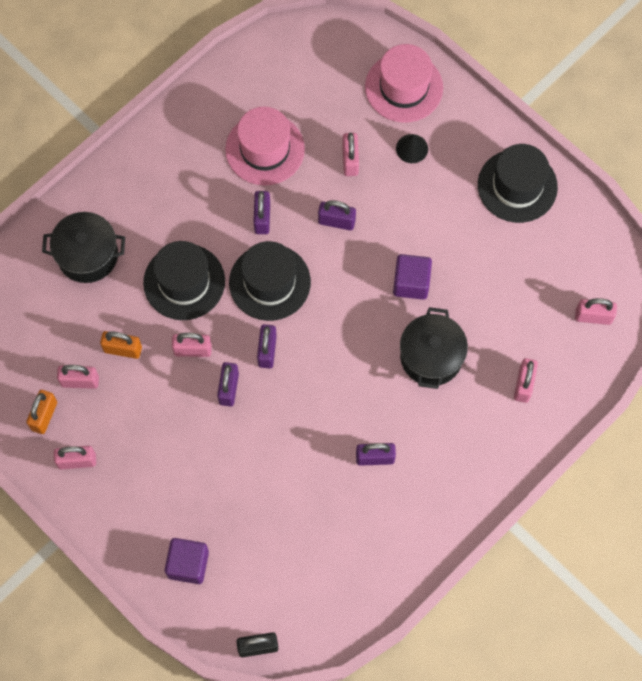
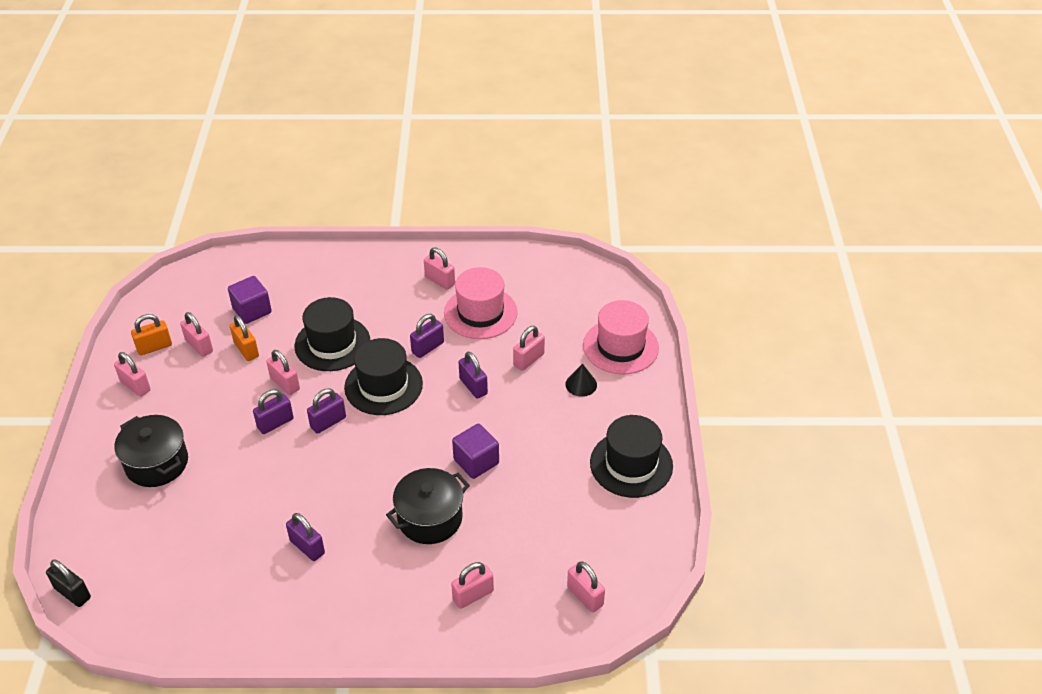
camera: 45 degrees right, 25 degrees down
black pot [42,212,125,283] -> black pot moved to [114,415,188,487]
purple cube [165,538,209,584] -> purple cube moved to [228,276,272,324]
none -> pink padlock [424,247,455,290]

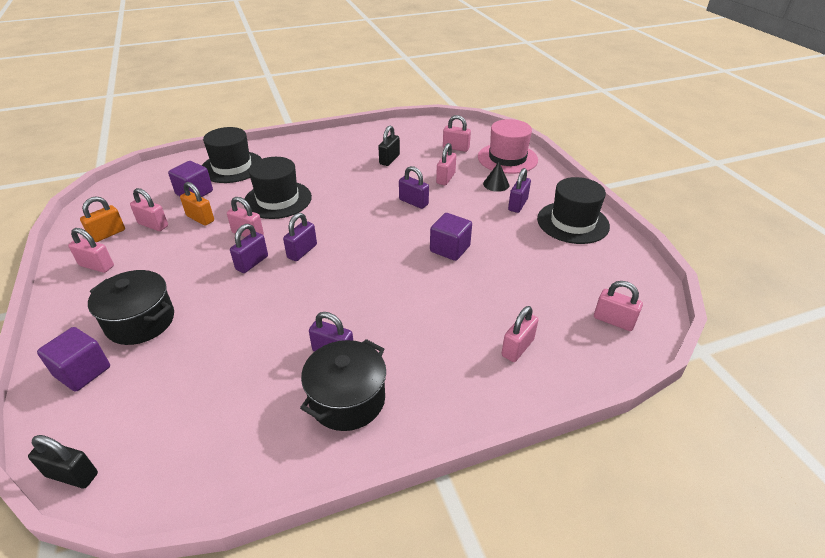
camera: 20 degrees left, 5 degrees down
black hat [344,338,423,415] -> black hat moved to [202,127,262,183]
black pot [386,468,470,544] -> black pot moved to [300,339,386,431]
purple padlock [410,314,444,358] -> purple padlock moved to [508,168,531,213]
pink padlock [424,247,455,290] -> pink padlock moved to [443,115,471,152]
pink hat [444,267,518,339] -> black padlock [378,126,400,166]
none -> purple cube [37,327,110,391]

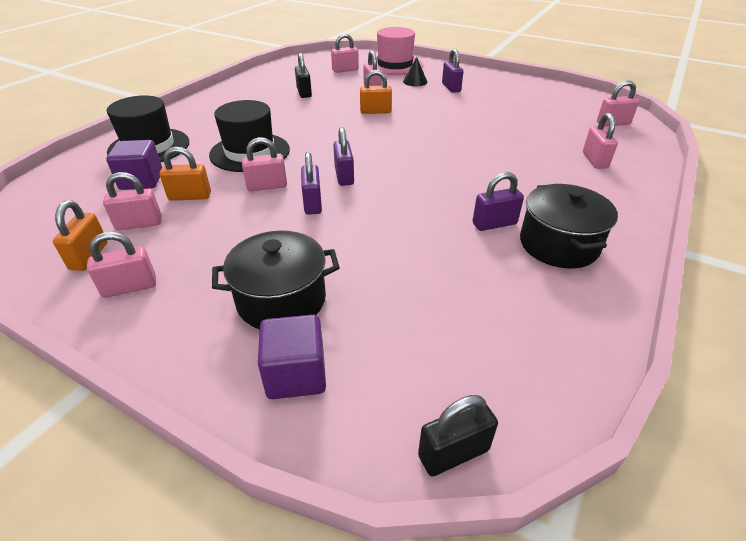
camera: 40 degrees left, 0 degrees up
purple padlock [399,166,429,209] -> orange padlock [360,70,392,114]
purple cube [430,213,472,261] -> none
black hat [537,177,610,244] -> none

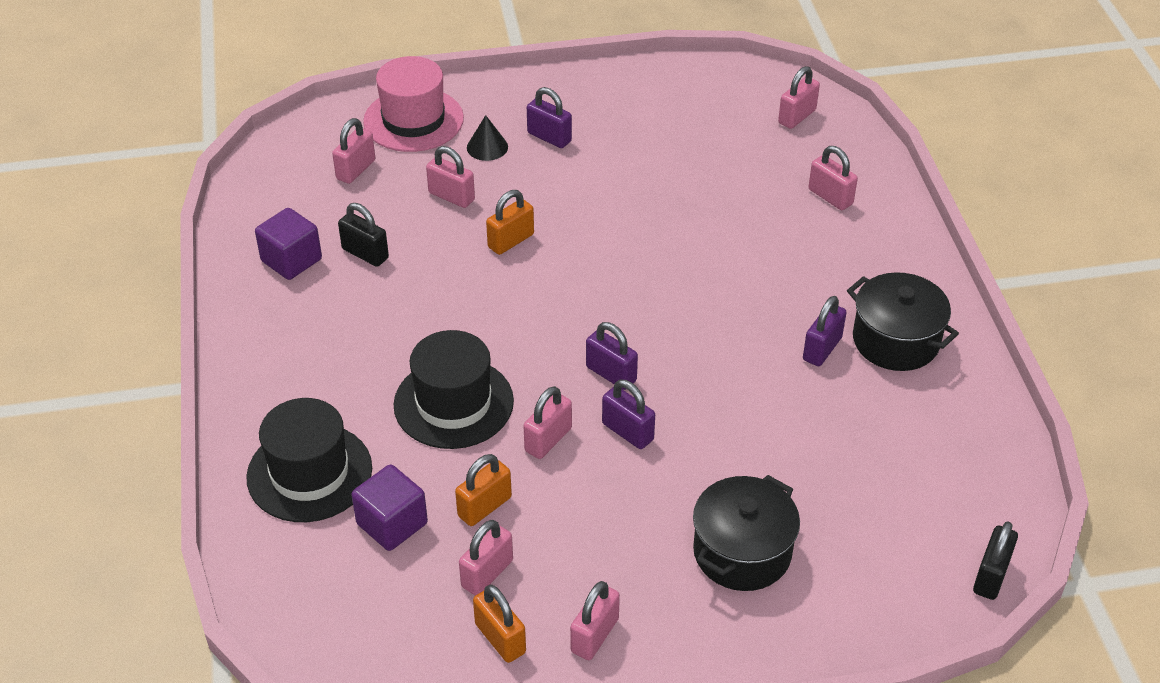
camera: 40 degrees left, 5 degrees up
purple cube [258,314,326,399] -> purple cube moved to [255,208,322,280]

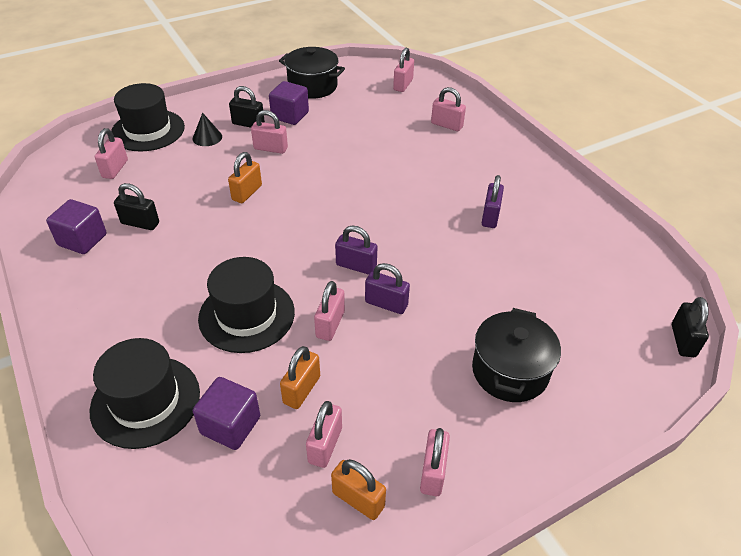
camera: 20 degrees left, 0 degrees up
pink hat [363,56,464,152] -> black hat [111,83,185,152]
pink padlock [426,146,475,208] -> pink padlock moved to [251,110,288,154]
purple padlock [527,87,572,148] -> black padlock [229,86,265,128]
black pot [847,272,959,371] -> black pot moved to [279,47,345,99]
none -> purple cube [269,81,309,125]

